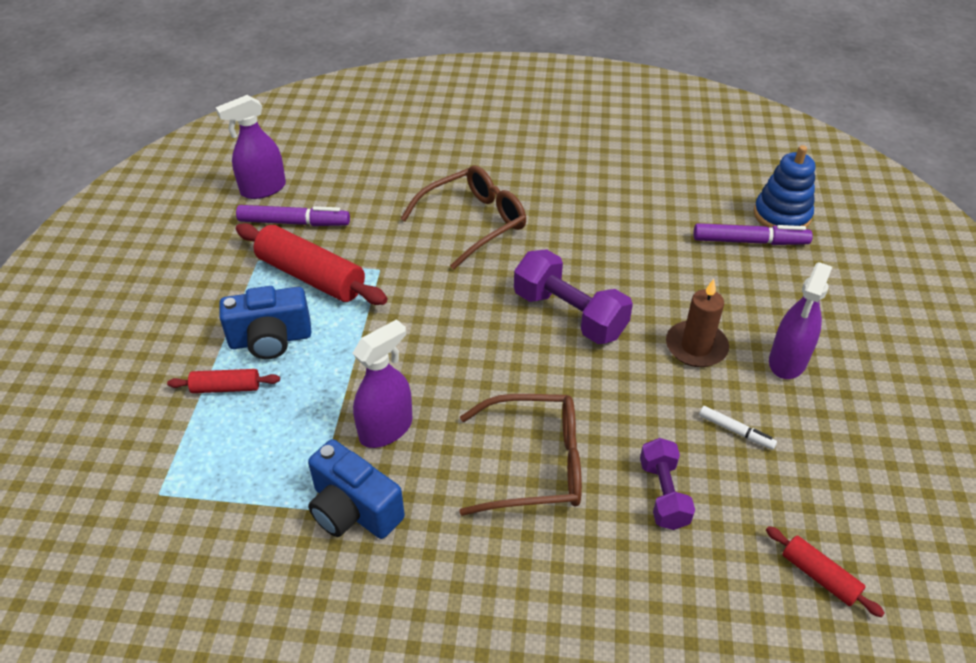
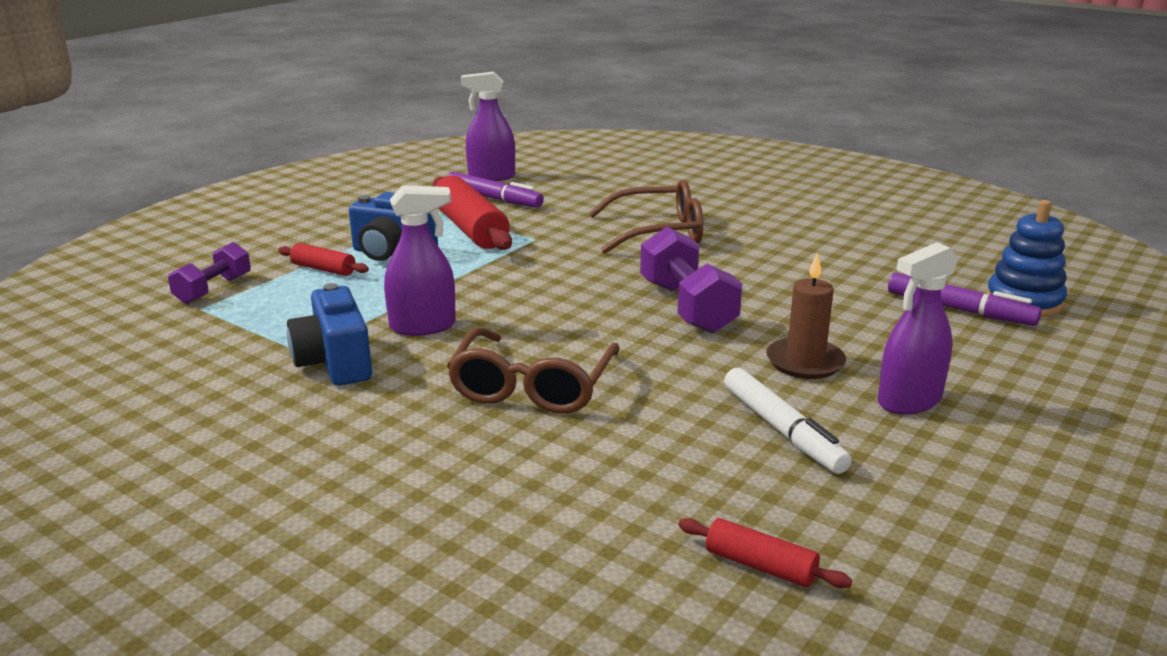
camera: 30 degrees right, 20 degrees down
brown glasses [459,394,582,516] -> brown glasses turned 75 degrees clockwise [447,327,619,414]
purple dumbbell [640,438,695,530] -> purple dumbbell moved to [168,242,251,304]
white marker [699,406,777,450] -> white marker [724,368,852,474], size x1.77
red rolling pin [766,526,885,617] -> red rolling pin turned 45 degrees counterclockwise [678,518,852,588]

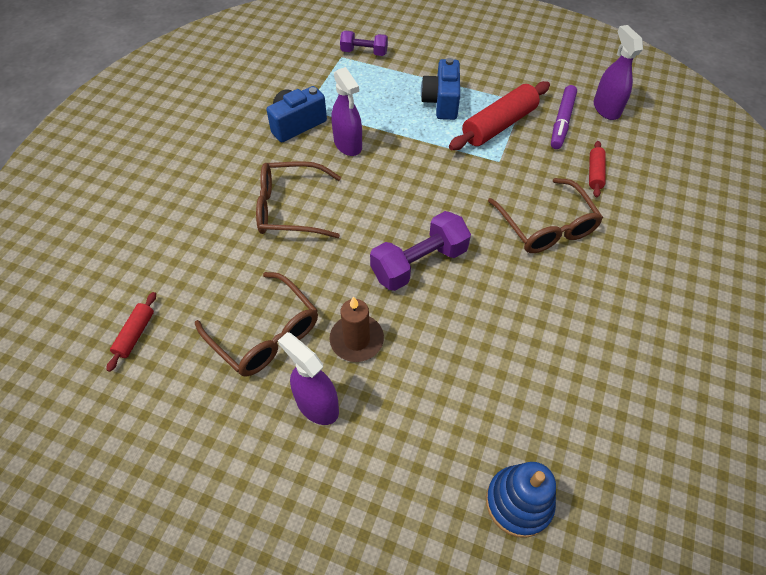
camera: 75 degrees right, 30 degrees up
red rolling pin [278,243,369,276] -> red rolling pin moved to [589,141,606,198]
white marker [724,368,852,474] -> brown glasses [195,272,318,376]
purple marker [888,273,1042,326] -> none

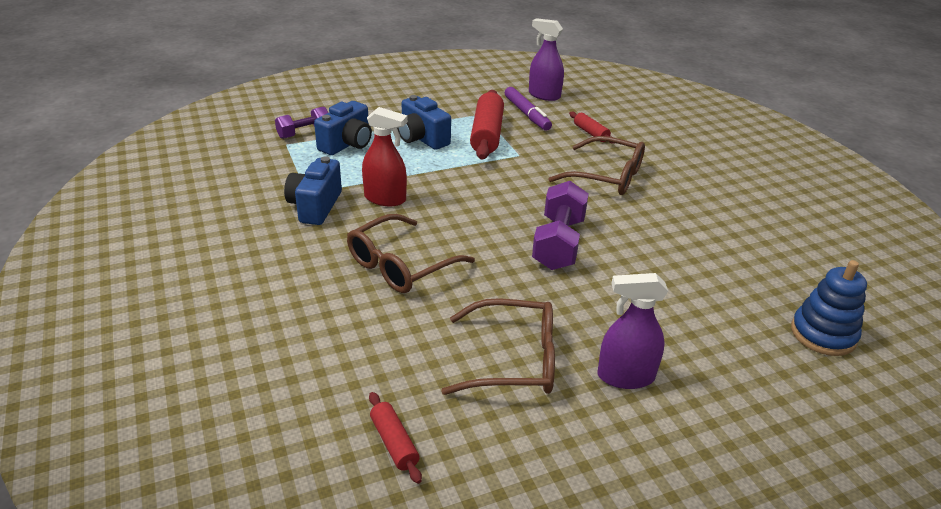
camera: 45 degrees left, 20 degrees down
brown candle [329,296,384,362] -> none
purple spray bottle [331,67,362,156] -> red spray bottle [362,107,408,206]
none -> blue camera [314,101,372,155]

